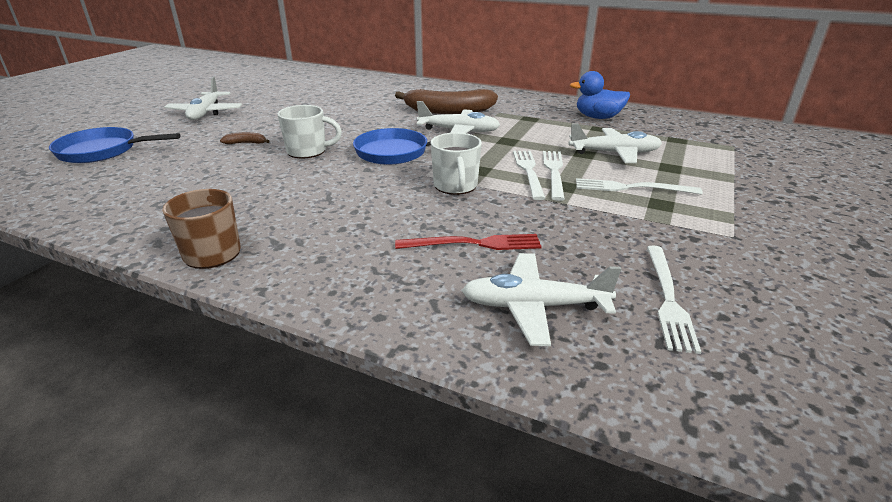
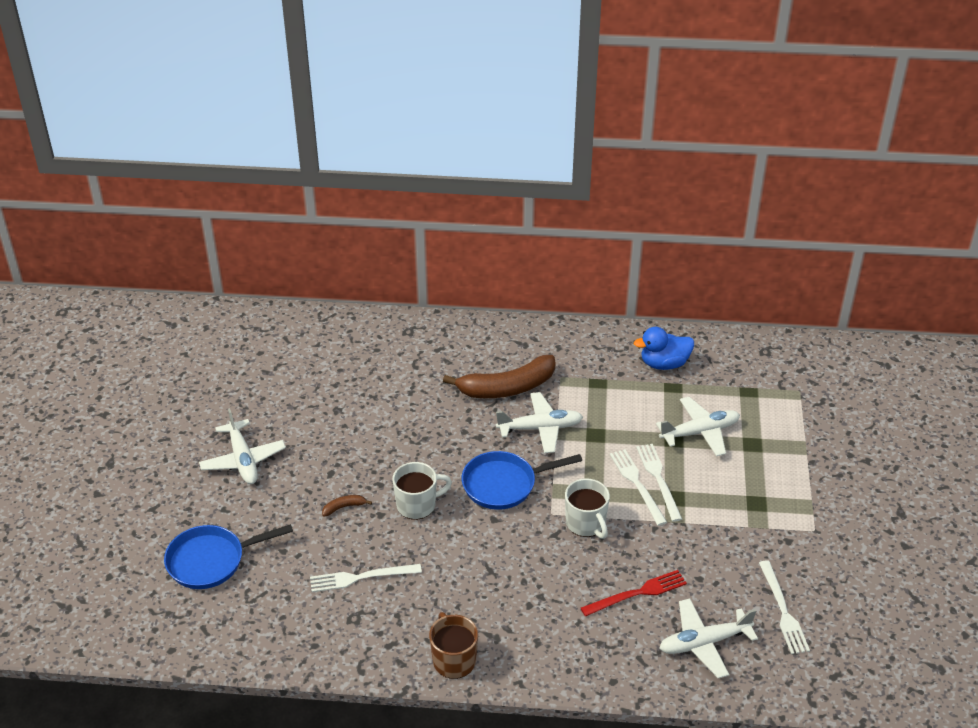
camera: 20 degrees left, 10 degrees up
white fork [576,178,703,195] -> white fork moved to [310,564,422,592]

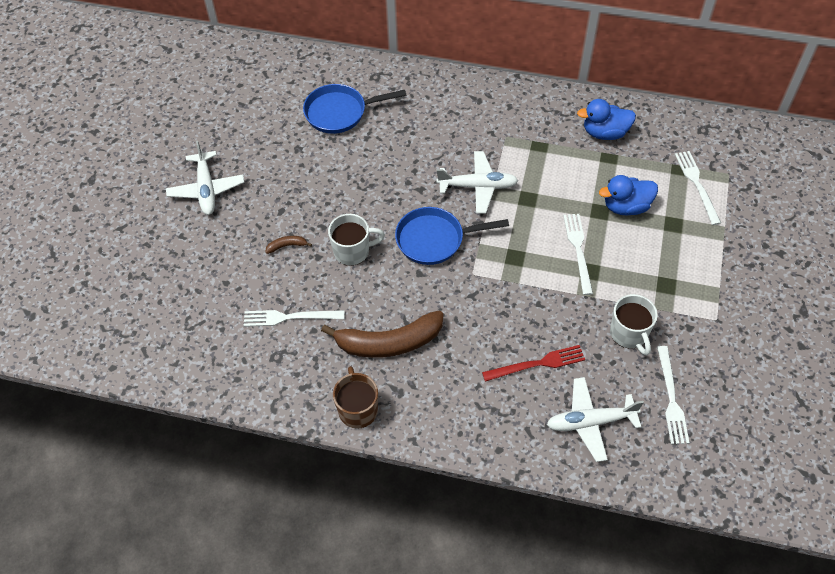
camera: 10 degrees right, 15 degrees up
blue pan [164,524,293,589] -> blue pan moved to [303,84,406,134]
brown banana [443,355,555,398] -> brown banana moved to [321,310,444,358]
white mug [565,478,610,539] -> white mug moved to [610,294,658,356]
white fork [610,449,667,526] -> white fork moved to [675,151,721,225]
white plane [656,397,740,457] -> blue duck [599,175,658,215]

